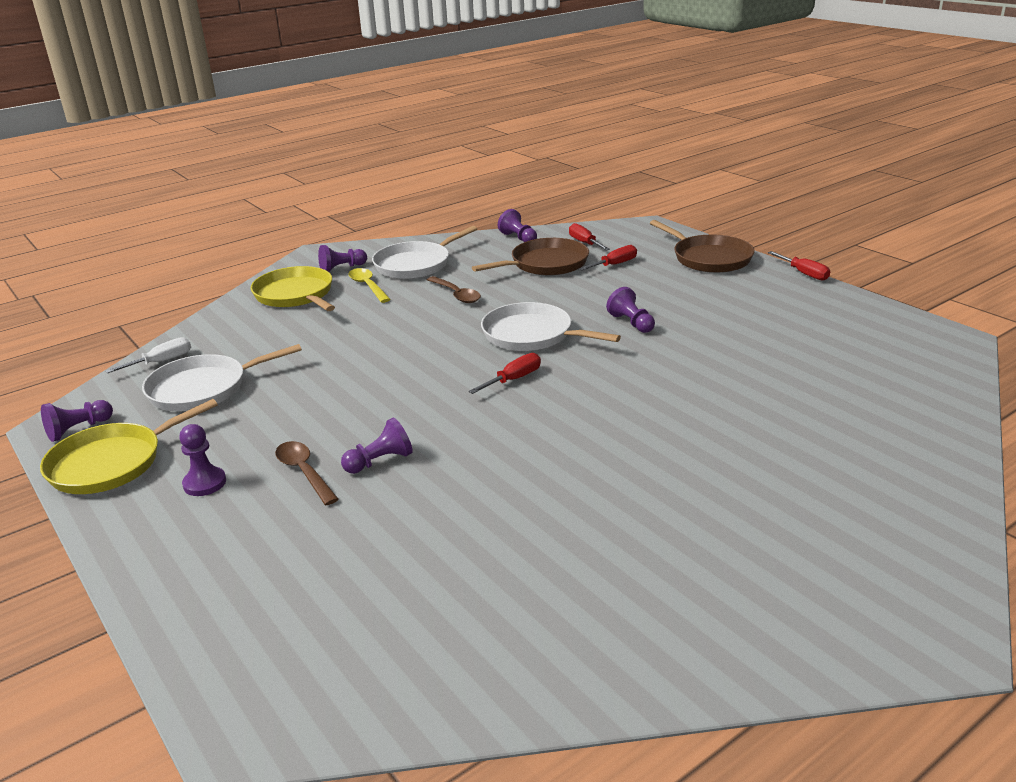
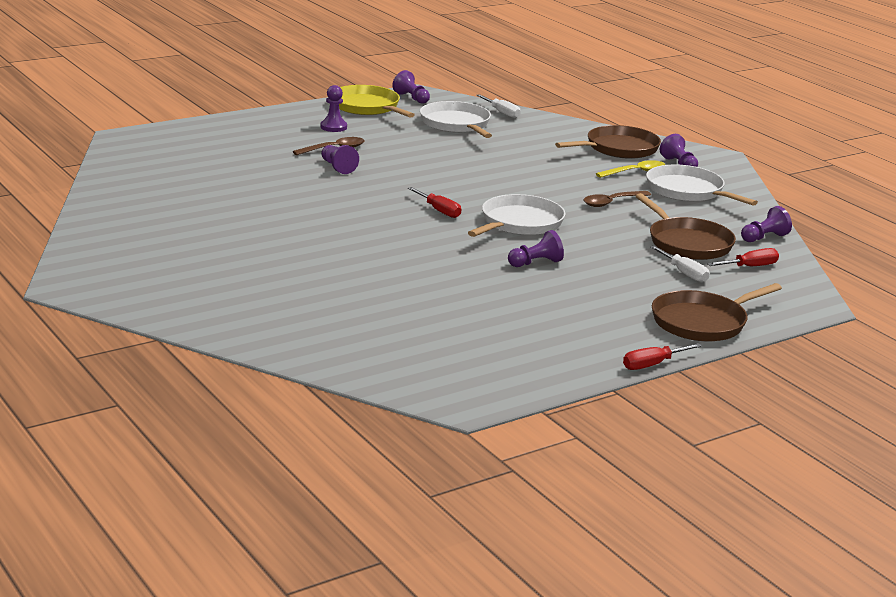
camera: 90 degrees right, 5 degrees down
yellow pan [250,266,335,311] -> brown pan [555,125,661,159]
red screwdriver [578,245,637,271] -> white screwdriver [650,246,710,283]

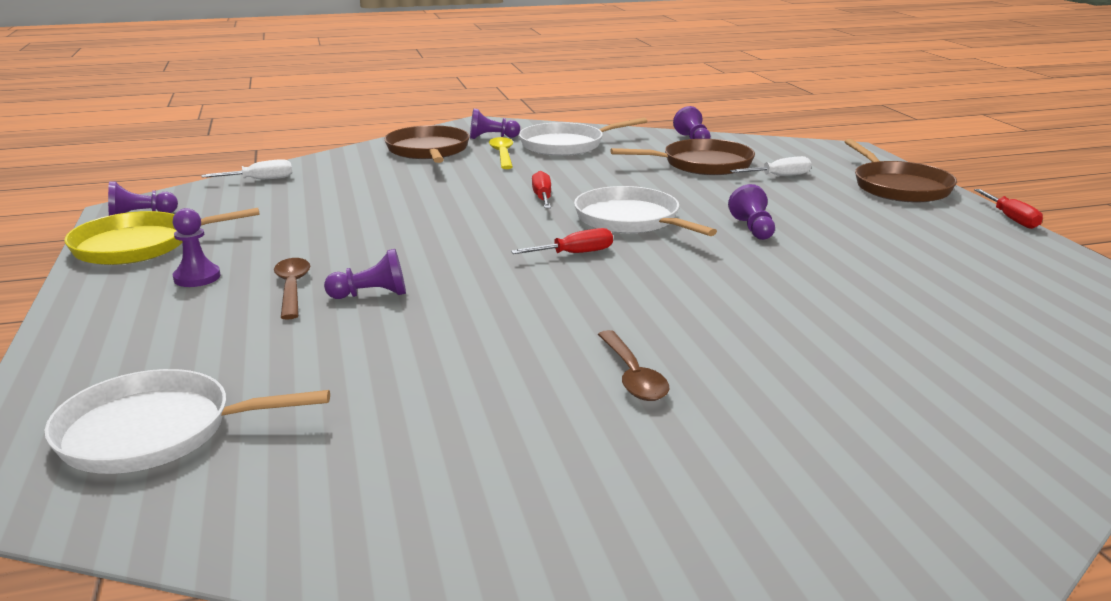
camera: 70 degrees left, 0 degrees up
white pan [420,101,492,138] -> white pan moved to [45,369,330,474]
brown spoon [583,191,651,207] -> brown spoon moved to [598,330,669,401]
red screwdriver [707,248,779,266] -> red screwdriver moved to [532,171,551,208]

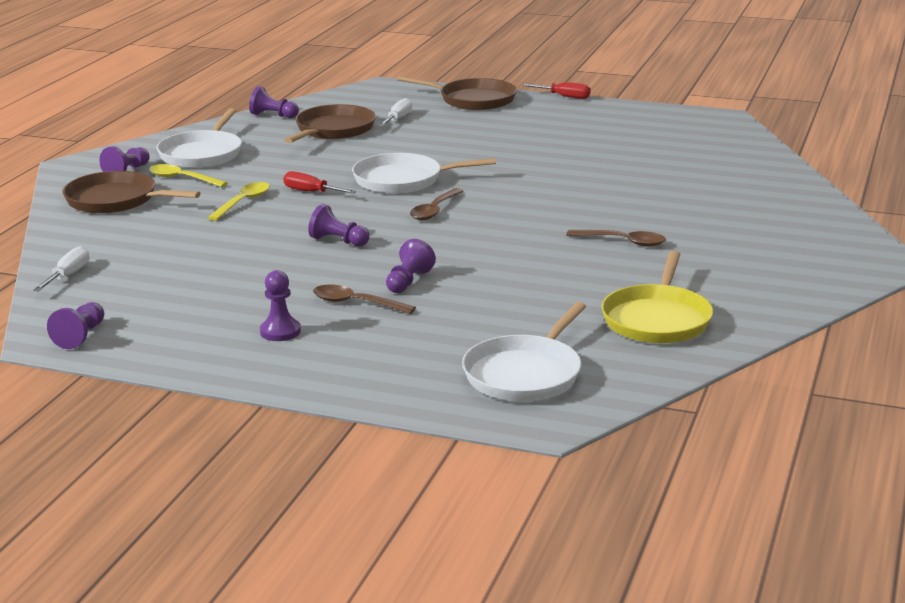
camera: 55 degrees left, 0 degrees up
yellow pan [64,208,260,265] -> yellow pan moved to [601,251,713,343]
red screwdriver [511,228,613,254] -> brown spoon [410,188,463,220]
purple pawn [728,184,775,240] -> purple pawn moved to [308,204,370,246]
none -> yellow spoon [208,182,270,221]

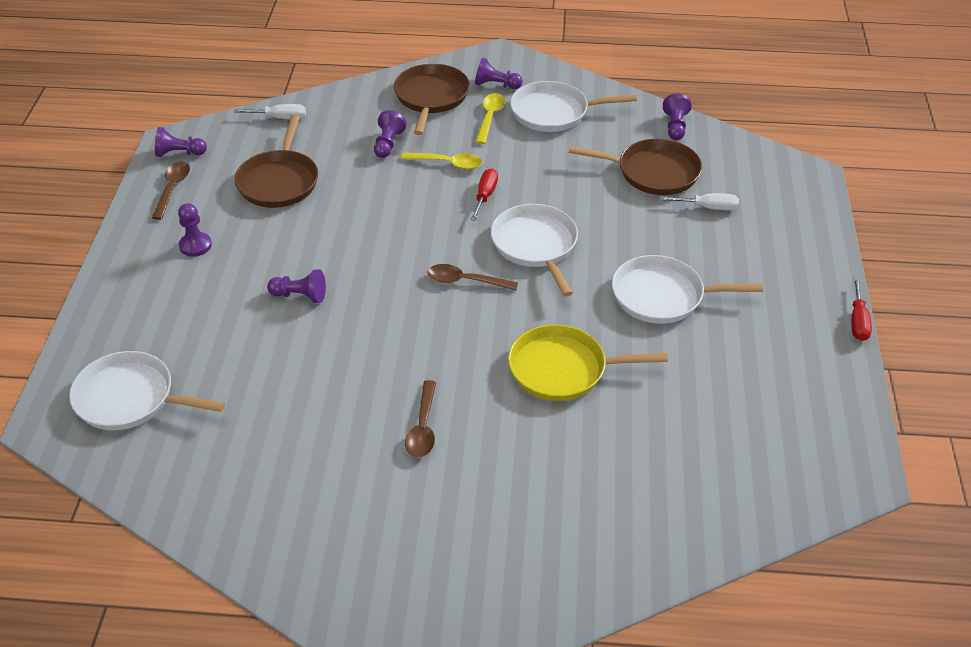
camera: 75 degrees right, 20 degrees up
purple pawn [308,204,370,246] -> purple pawn moved to [374,110,407,158]
brown spoon [313,285,416,314] -> brown spoon moved to [152,161,190,220]
brown pan [397,76,517,110] -> brown pan moved to [235,115,318,208]
yellow pan [601,251,713,343] -> yellow pan moved to [508,324,668,401]
none -> white pan [612,255,763,324]

